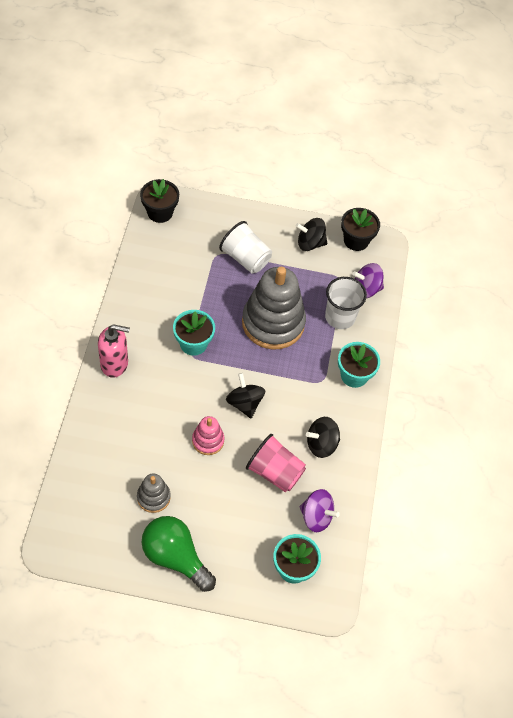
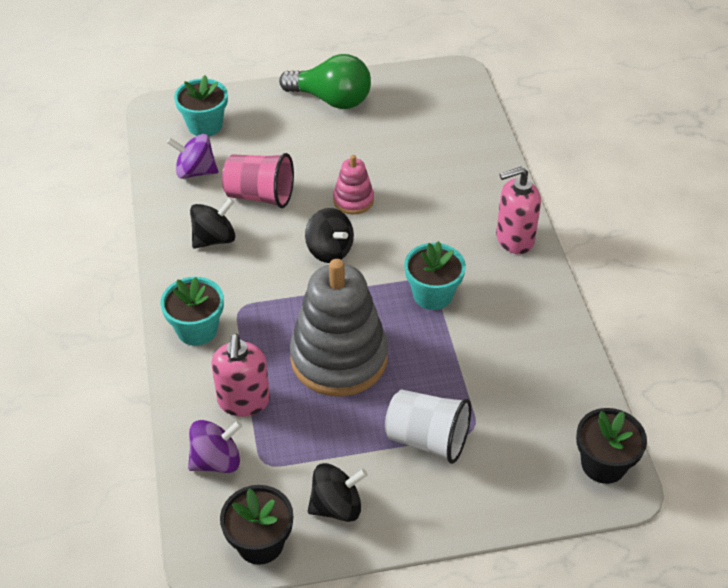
camera: 165 degrees right, 10 degrees down
grey stacking toy [137,474,171,513] -> none
white cup [325,277,367,329] -> pink soap dispenser [211,333,270,417]

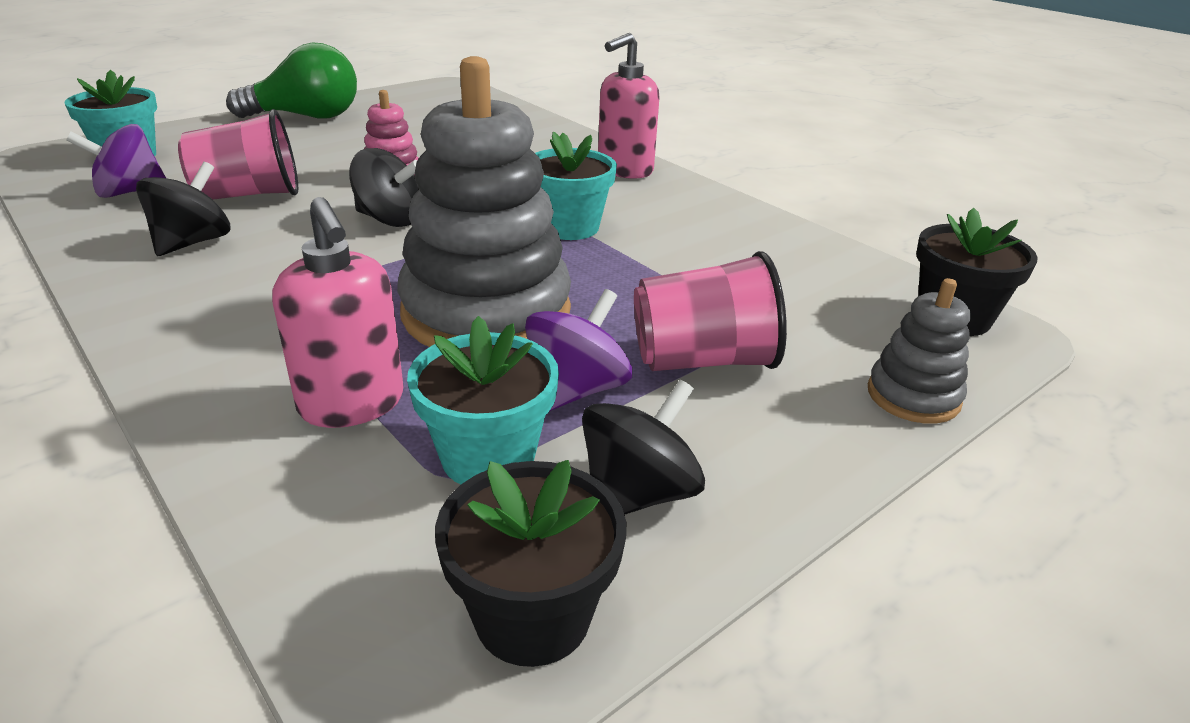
camera: 30 degrees left, 15 degrees down
turquoise flower pot [160,277,224,346] -> turquoise flower pot moved to [407,316,559,484]
purple spinning top [188,420,242,473] -> purple spinning top moved to [525,289,632,411]
white cup [385,390,471,464] -> pink cup [634,251,787,371]
none -> grey stacking toy [868,278,971,424]

